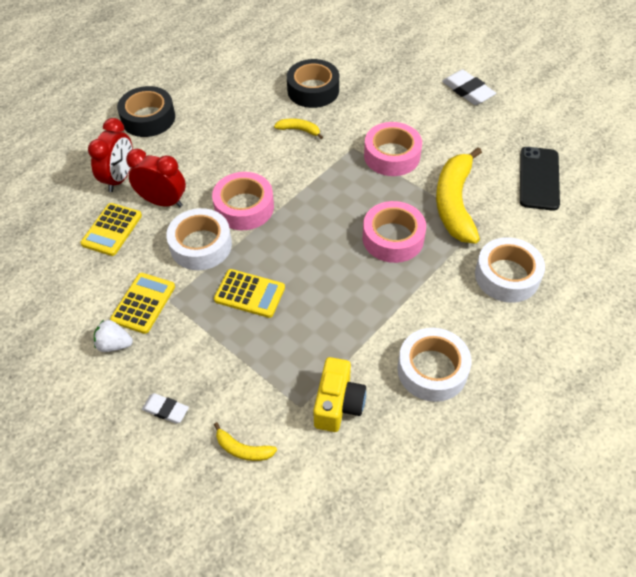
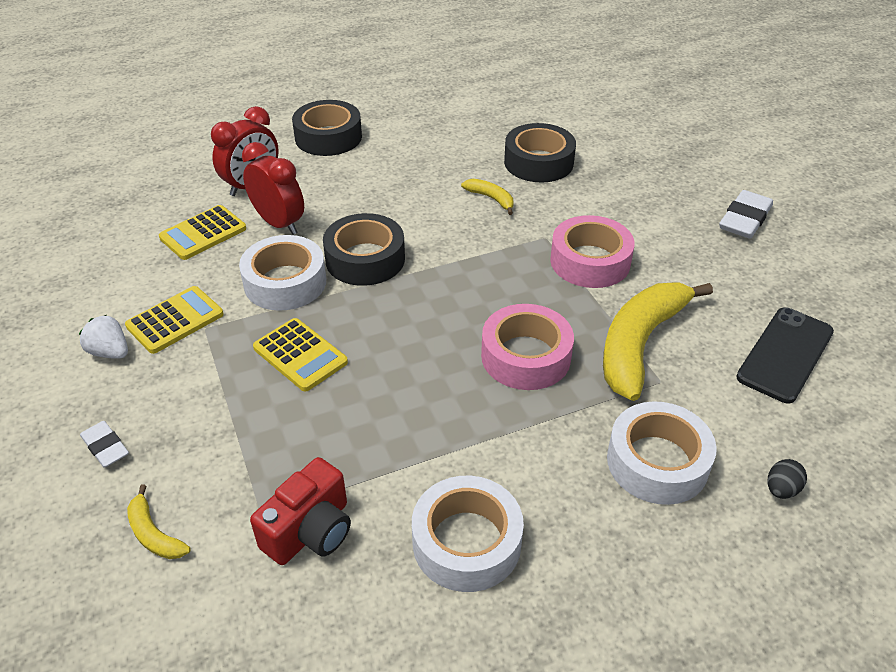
camera: 25 degrees right, 10 degrees down
pink tape [212,172,274,230] -> black tape [323,213,405,286]
yellow camera [313,357,366,432] -> red camera [250,457,351,565]
white eraser [442,70,496,105] -> white eraser turned 45 degrees clockwise [719,190,773,239]
none -> black egg [767,459,807,499]

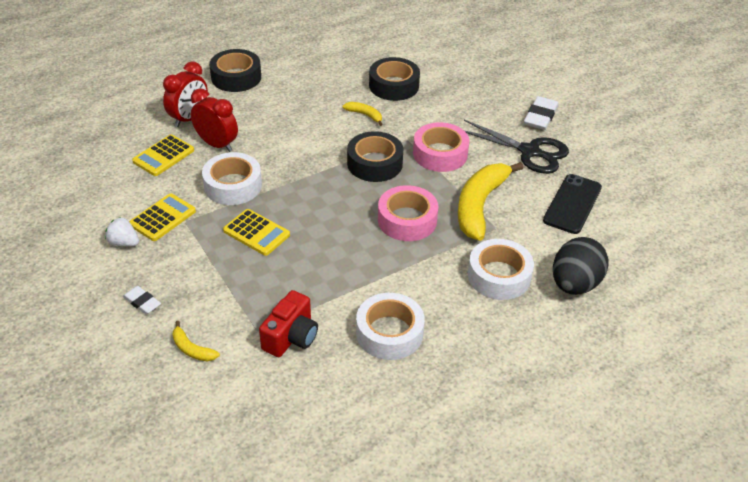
camera: 10 degrees left, 0 degrees up
black tape [323,213,405,286] -> black tape moved to [347,131,403,182]
black egg [767,459,807,499] -> black egg [553,237,609,295], size x2.40
none -> black scissors [464,120,569,174]

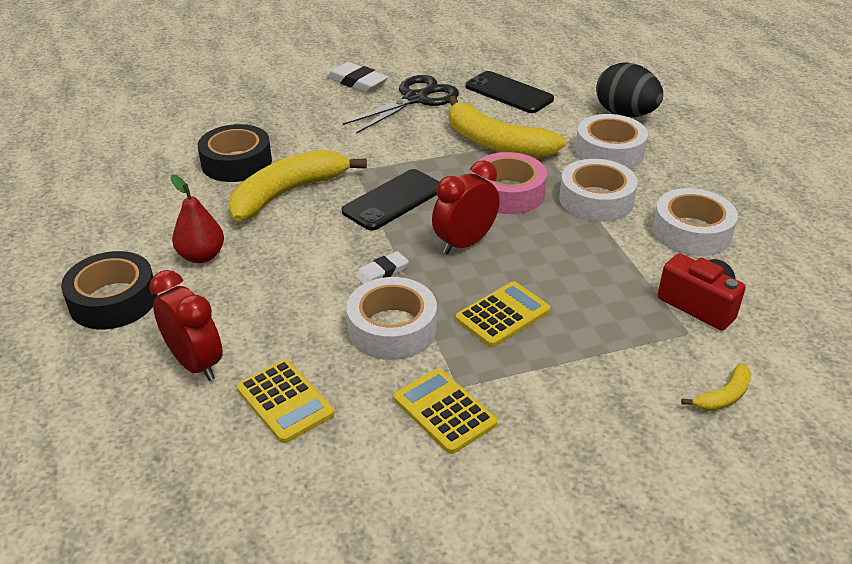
camera: 75 degrees left, 5 degrees down
white strawberry [105,217,139,246] -> none
white eraser [123,286,161,314] -> white eraser moved to [355,251,409,284]
red clock [191,88,238,152] -> red clock moved to [432,160,500,255]
yellow banana [342,102,383,126] -> yellow banana [228,150,367,222], size x2.25
black tape [347,131,403,182] -> black phone [342,169,439,230]
pink tape [413,122,469,172] -> none
none -> red pear [171,174,224,263]
none -> white tape [559,159,638,222]

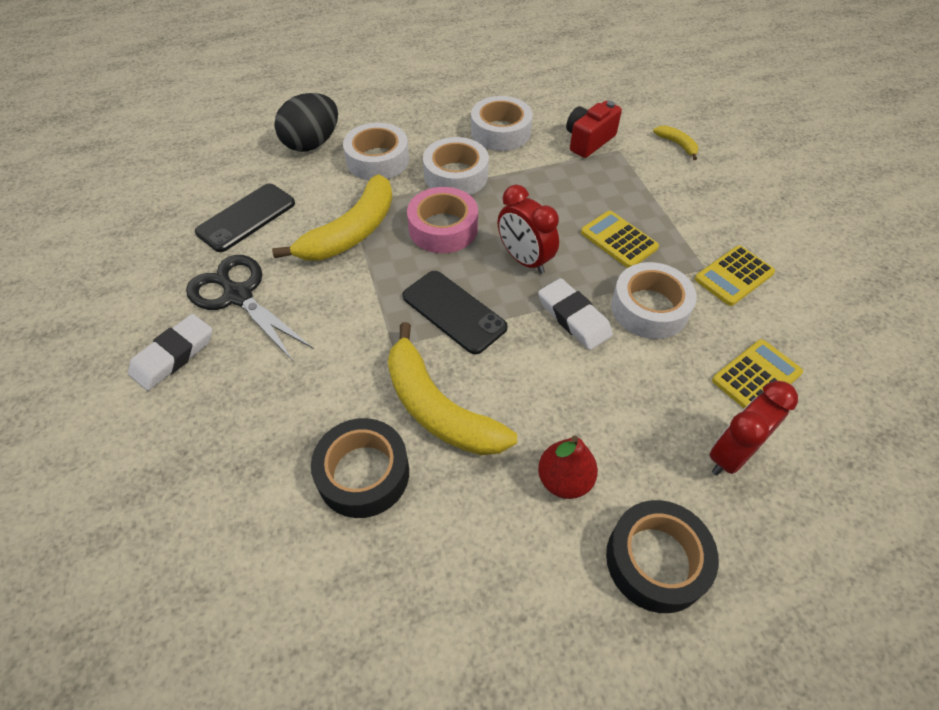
camera: 90 degrees left, 15 degrees up
white eraser [355,251,409,284] -> white eraser [538,278,613,350], size x1.63

